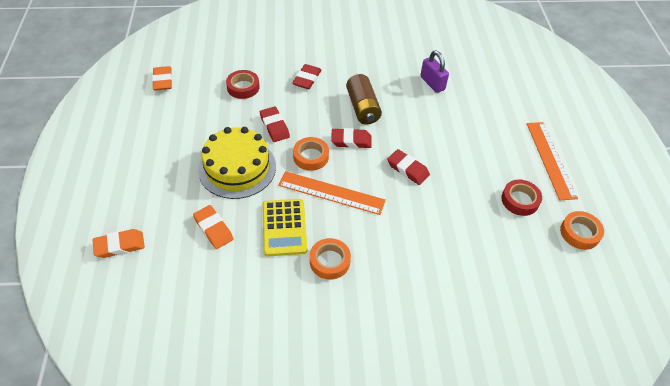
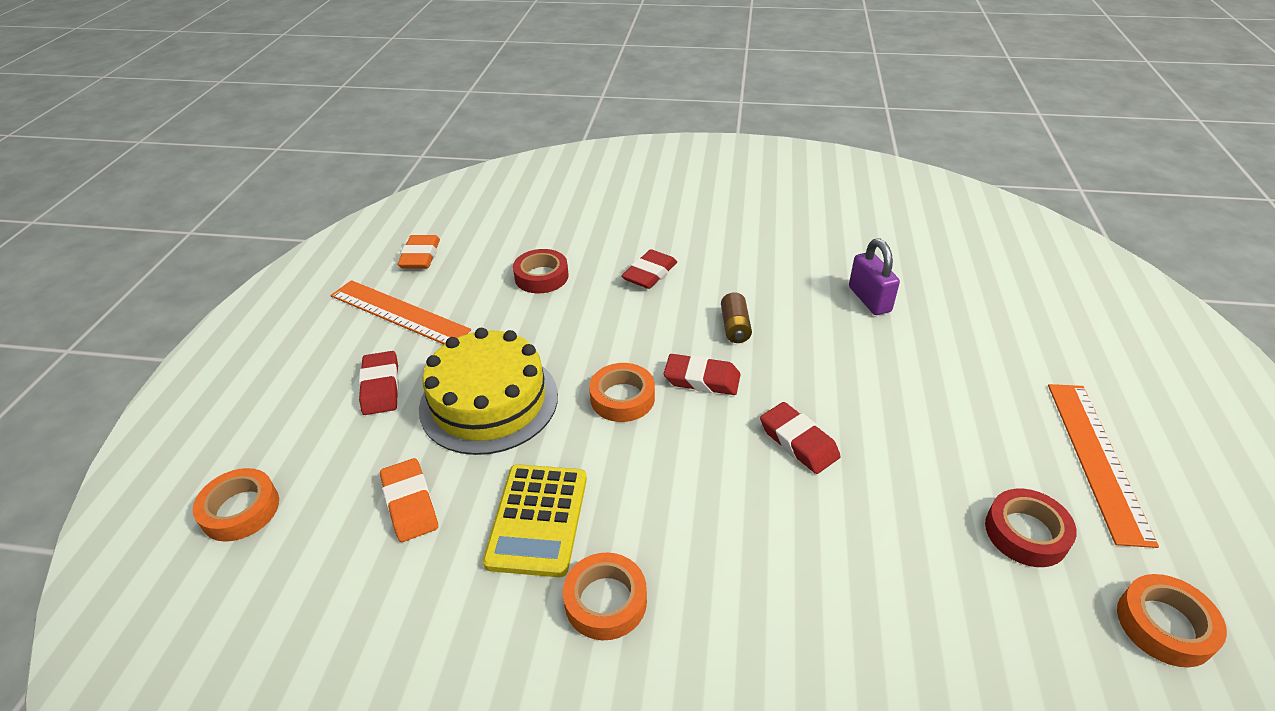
camera: 15 degrees right, 10 degrees down
orange eraser [93,229,145,258] -> orange tape [193,468,279,542]
red eraser [260,106,290,142] -> red eraser moved to [359,351,399,415]
orange ruler [278,171,386,215] -> orange ruler moved to [331,280,471,345]
brown battery [346,74,382,125] -> brown battery [721,292,752,343], size x0.59

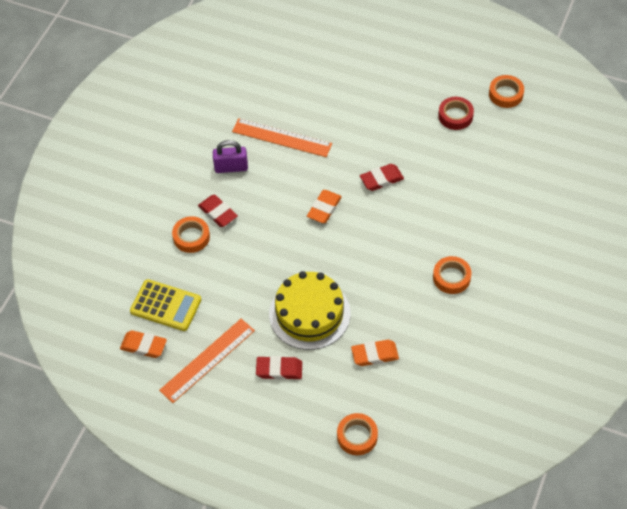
camera: 75 degrees left, 15 degrees up
yellow calculator [483,464,587,577] -> yellow calculator moved to [130,279,201,331]
red tape [513,249,569,293] -> none
orange tape [589,363,655,422] -> orange tape moved to [172,216,210,253]
red eraser [664,354,741,395] -> orange eraser [307,190,342,223]
brown battery [721,292,752,343] -> none
purple padlock [849,238,900,315] -> purple padlock moved to [213,140,248,173]
orange ruler [1048,384,1159,548] -> orange ruler moved to [232,118,332,157]

